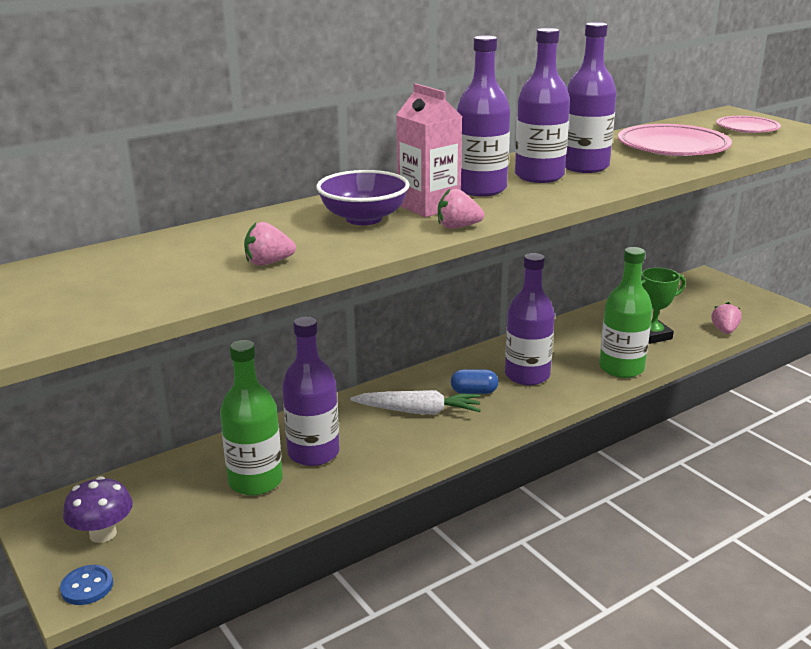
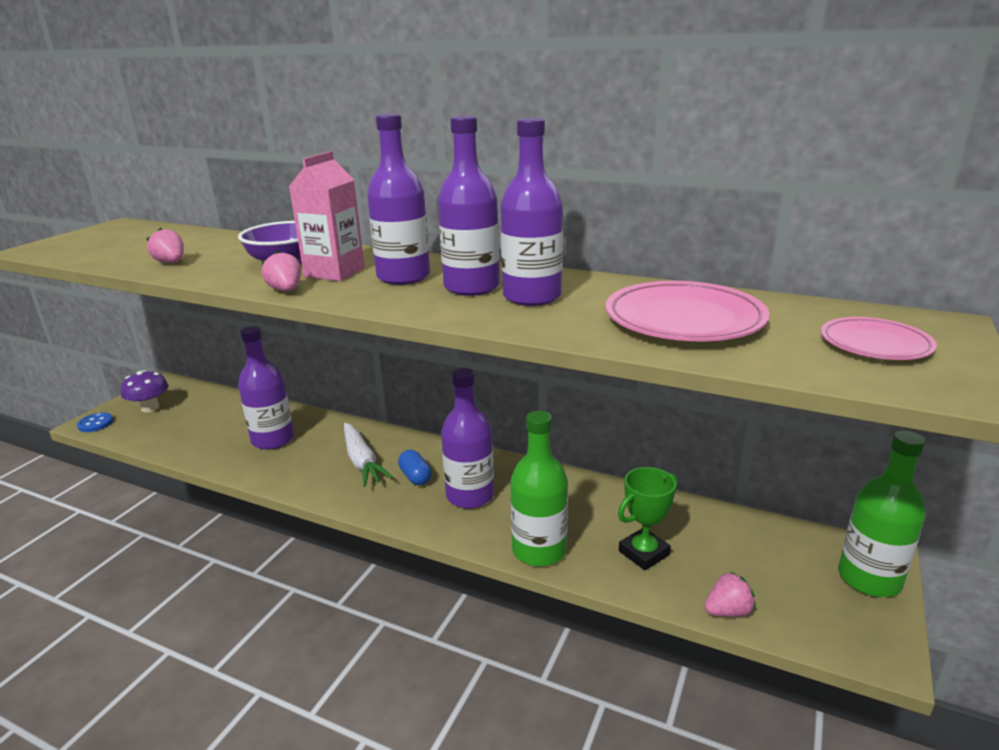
camera: 60 degrees right, 0 degrees up
green bottle [220,340,283,496] -> green bottle moved to [839,431,926,597]
green trophy [641,268,686,344] -> green trophy turned 75 degrees counterclockwise [618,467,678,570]

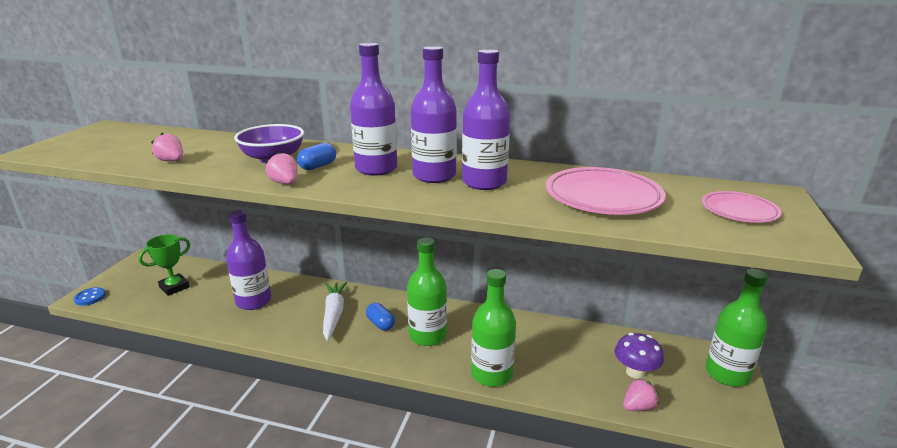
camera: 10 degrees left, 0 degrees up
purple mushroom [121,370,169,412] -> purple mushroom moved to [615,333,664,379]
pink carton [289,151,365,281] -> blue capsule [297,143,336,170]
white carrot [344,423,393,487] -> white carrot turned 150 degrees counterclockwise [323,282,348,341]
purple bottle [441,368,494,509] -> green bottle [407,237,447,346]
green trophy [618,467,678,570] -> green trophy moved to [138,234,190,296]

